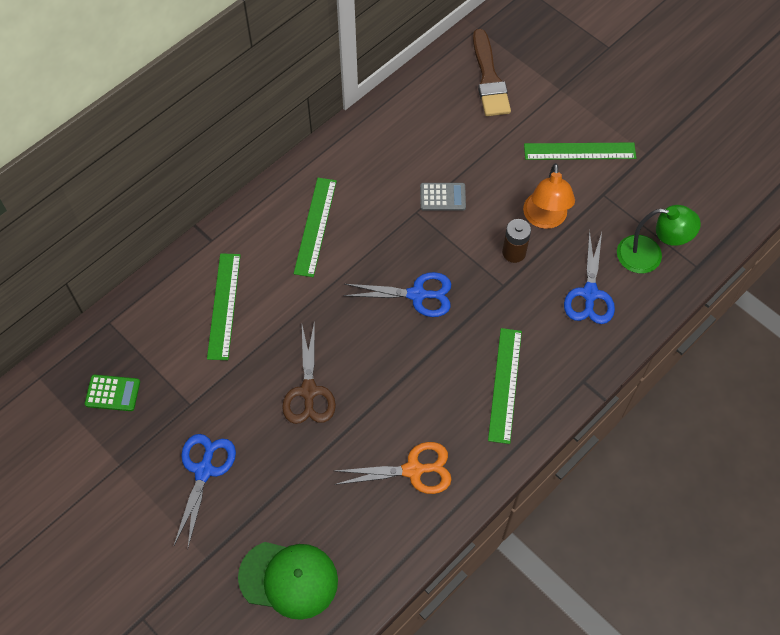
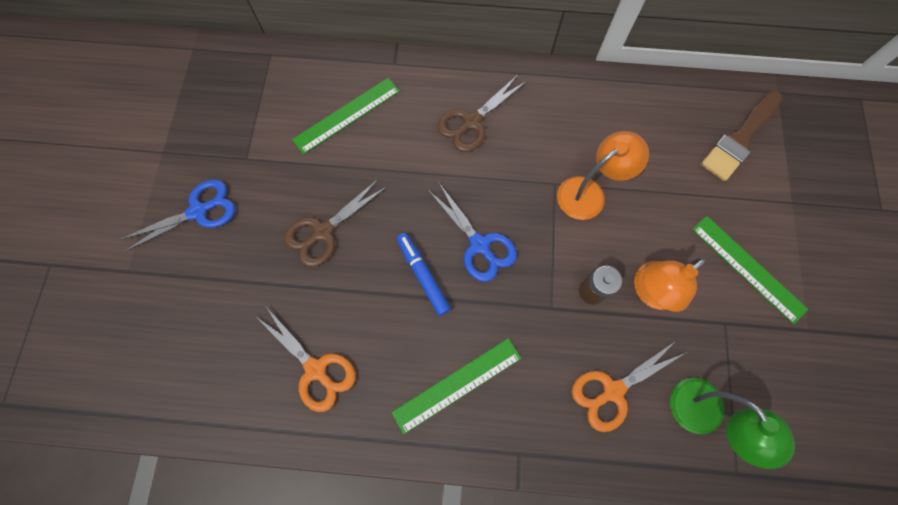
camera: 50 degrees right, 10 degrees up
green calculator [85,375,140,411] -> none
green cap [238,542,338,620] -> none
green ruler [293,178,337,277] -> brown scissors [437,75,527,152]
grey calculator [420,183,466,211] -> orange lamp [557,131,649,220]
blue scissors [564,230,615,324] -> orange scissors [572,340,687,432]
none -> blue marker [397,233,451,316]

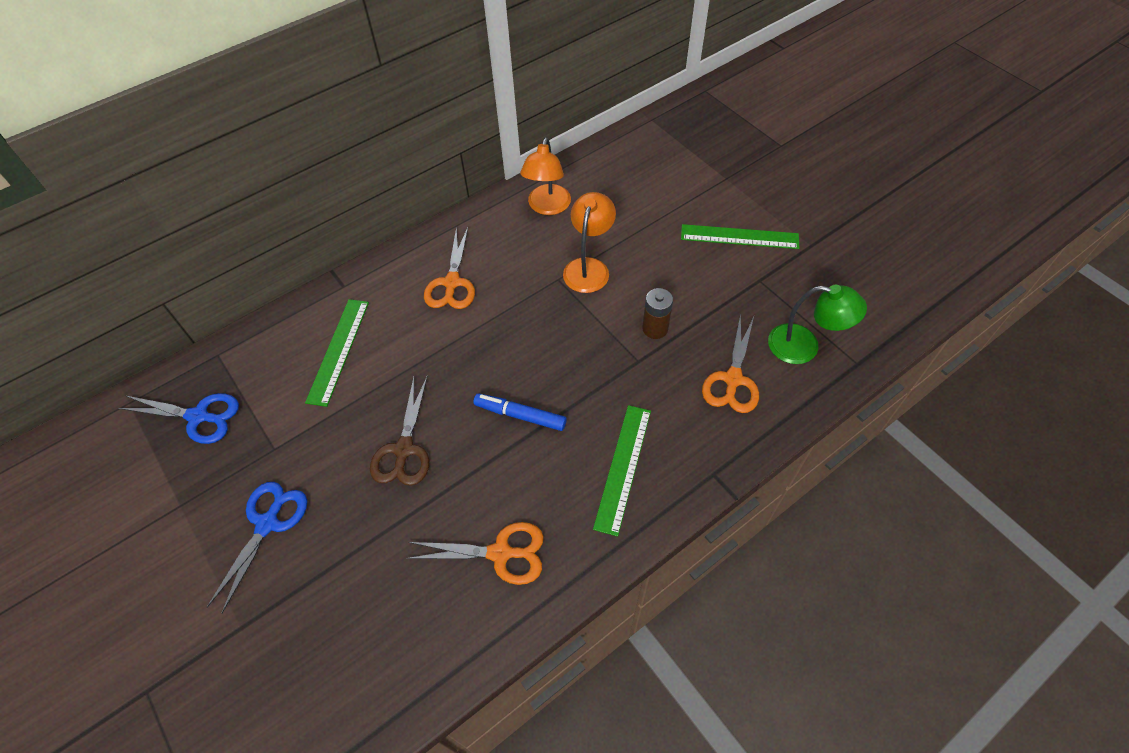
camera: 40 degrees left, 15 degrees down
blue scissors [428,183,517,282] -> blue scissors moved to [119,393,239,444]
brown scissors [437,75,527,152] -> orange scissors [424,226,475,309]
orange lamp [634,258,706,312] -> orange lamp moved to [520,137,571,215]
brown brush [701,91,782,181] -> none

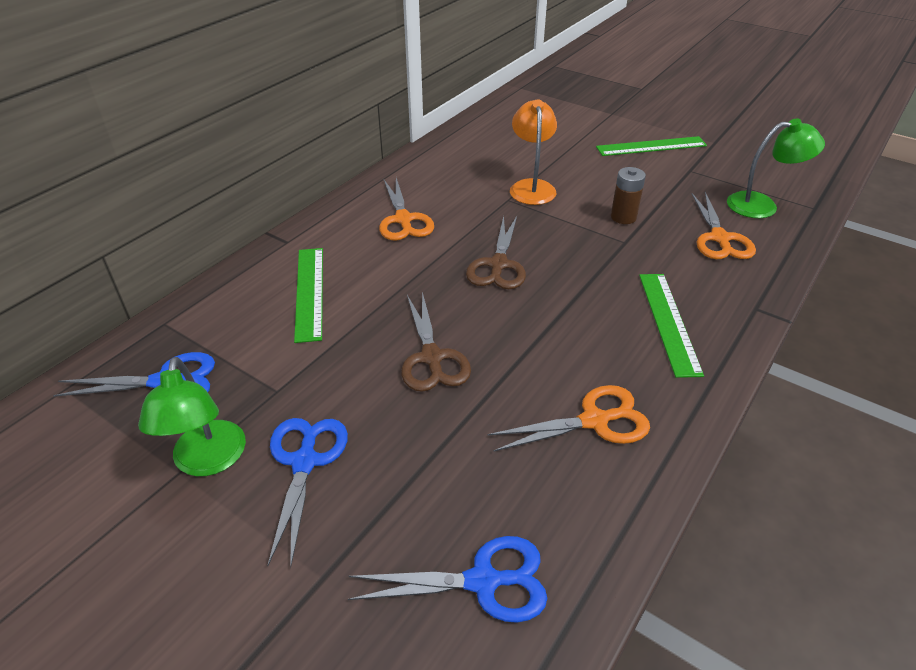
camera: 20 degrees left, 15 degrees down
blue marker [473,393,567,431] -> none
orange lamp [520,137,571,215] -> none
none -> green lamp [138,357,246,476]
none -> blue scissors [348,536,547,623]
none -> brown scissors [466,216,526,289]

